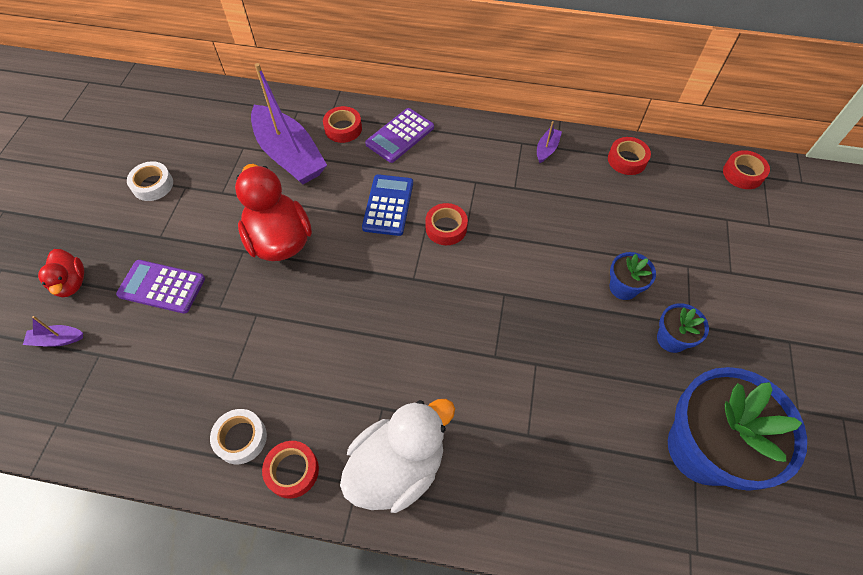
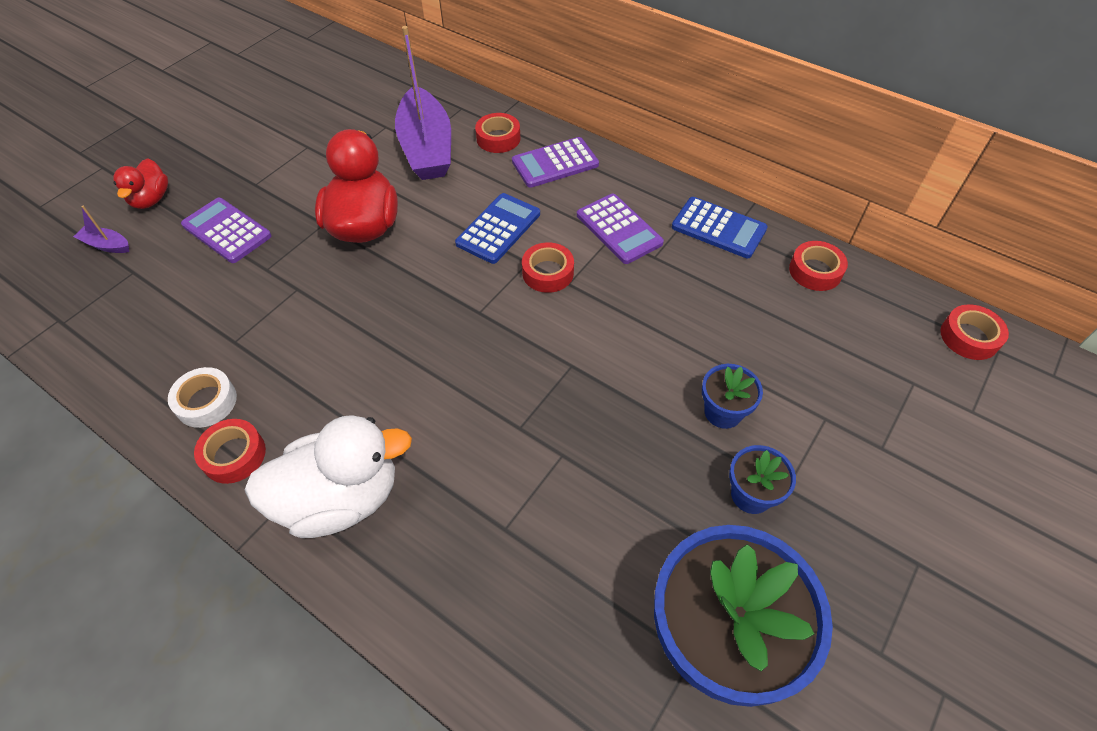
camera: 25 degrees right, 5 degrees down
white tape [127,161,173,201] -> none
purple boat [537,121,562,163] -> blue calculator [672,197,768,258]
none -> purple calculator [577,194,664,264]

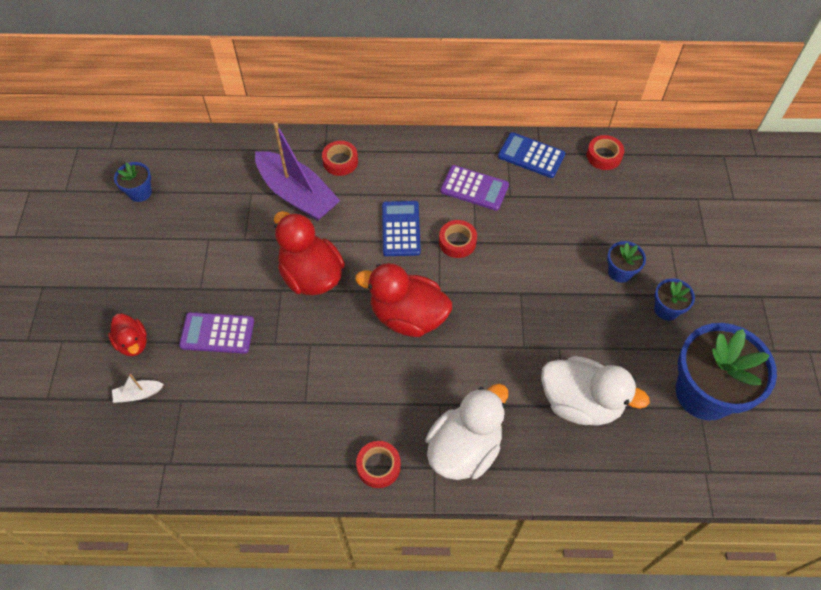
camera: 35 degrees left, 5 degrees up
purple boat [73,206,129,253] -> white boat [112,374,164,403]
white tape [168,367,237,428] -> none
purple calculator [512,137,599,188] -> none
blue calculator [672,197,768,258] -> blue calculator turned 150 degrees counterclockwise [498,132,565,178]
red tape [940,304,1009,360] -> none
none -> blue flower pot [114,162,152,202]
none -> red duck [355,263,452,337]
none -> white duck [541,356,650,426]

